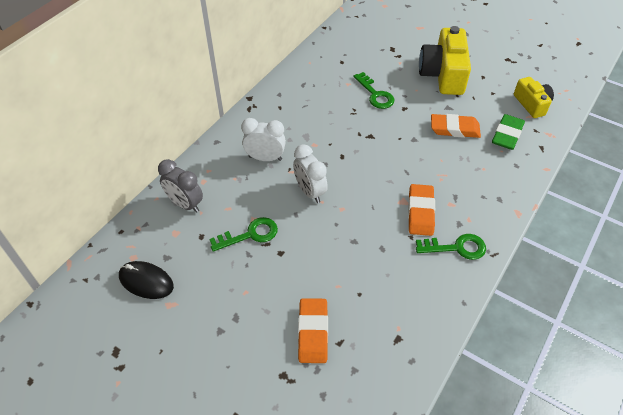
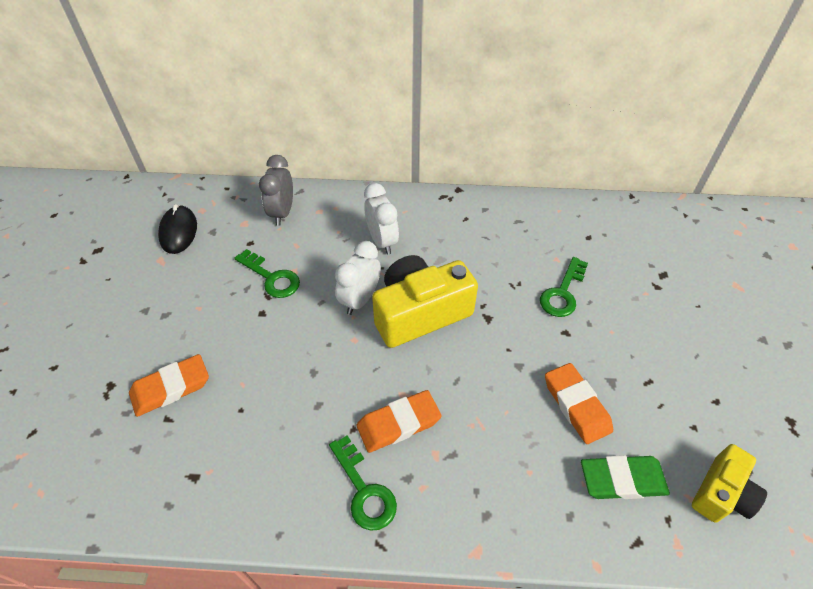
camera: 60 degrees right, 0 degrees up
yellow camera [419,26,471,95] -> yellow camera moved to [372,255,478,348]

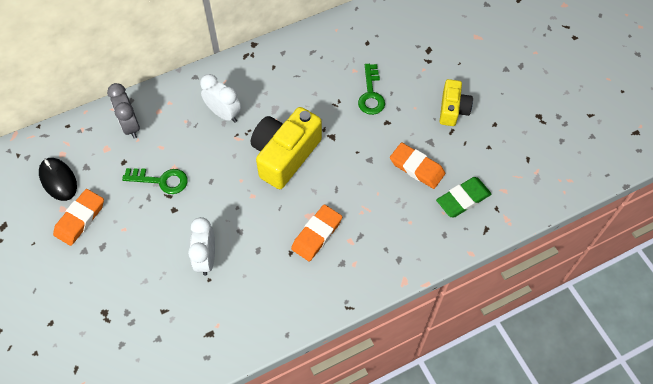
camera: 30 degrees left, 10 degrees up
orange eraser [129,354,209,417] -> orange eraser moved to [53,189,104,246]
green key [329,436,397,531] -> none
white clock [335,241,381,315] -> white clock moved to [188,217,215,276]
yellow camera [692,444,767,523] -> yellow camera moved to [439,79,473,126]

